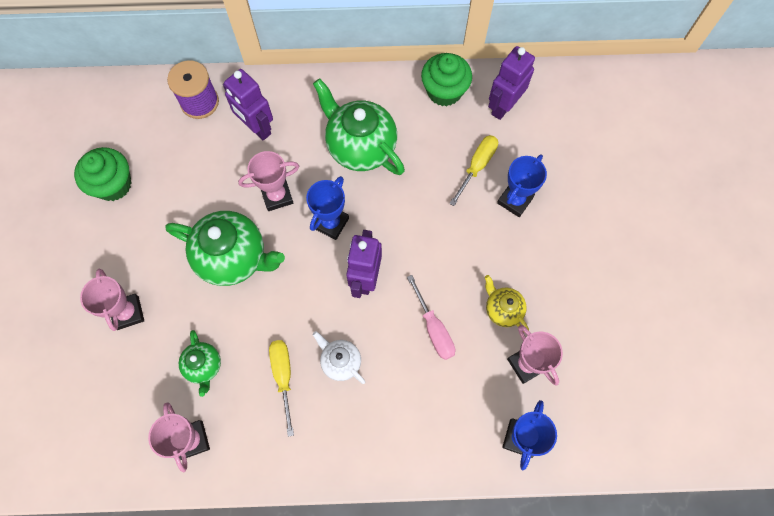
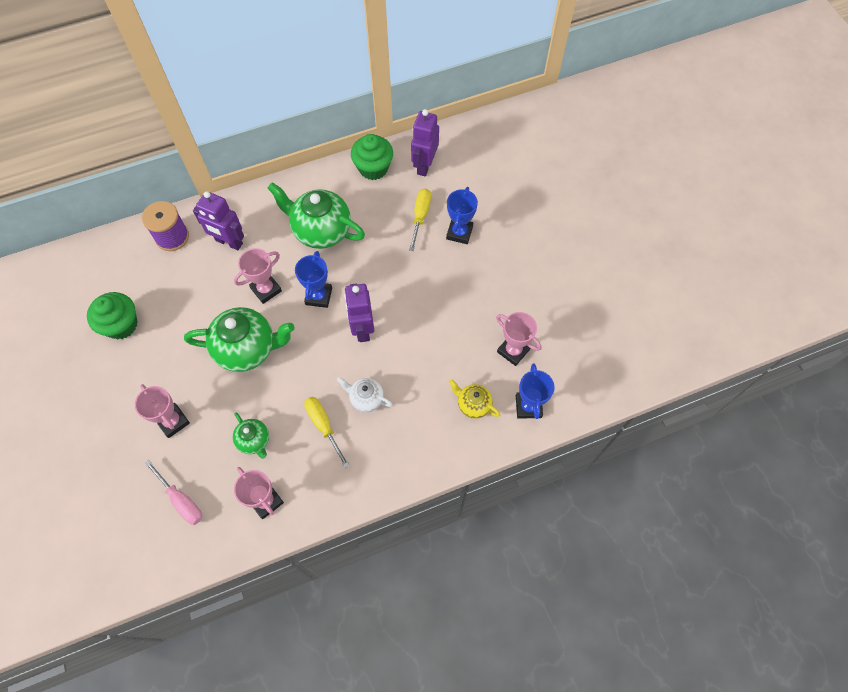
camera: 20 degrees left, 5 degrees down
pink screwdriver [407,275,455,360] -> pink screwdriver moved to [144,460,202,525]
yellow teapot [485,275,529,333] -> yellow teapot moved to [449,379,500,419]

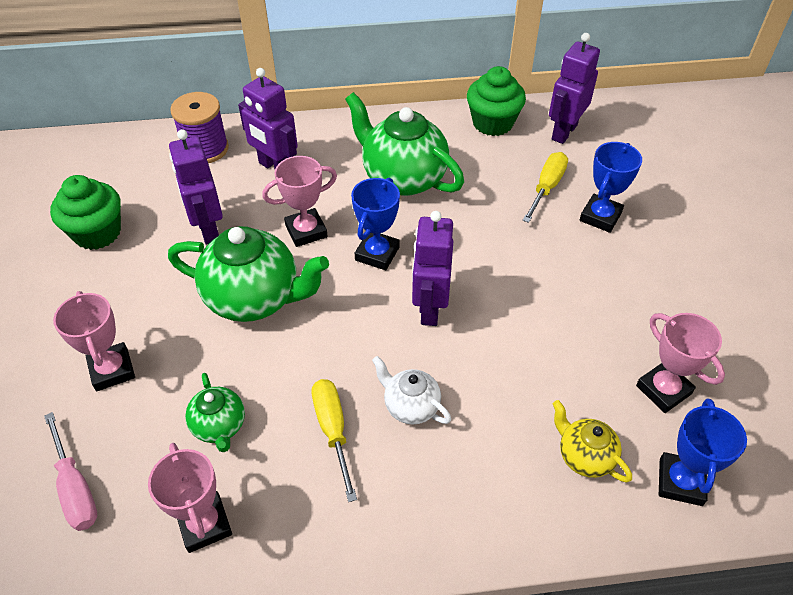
camera: 15 degrees right, 15 degrees down
none -> purple robot [169,130,223,245]

